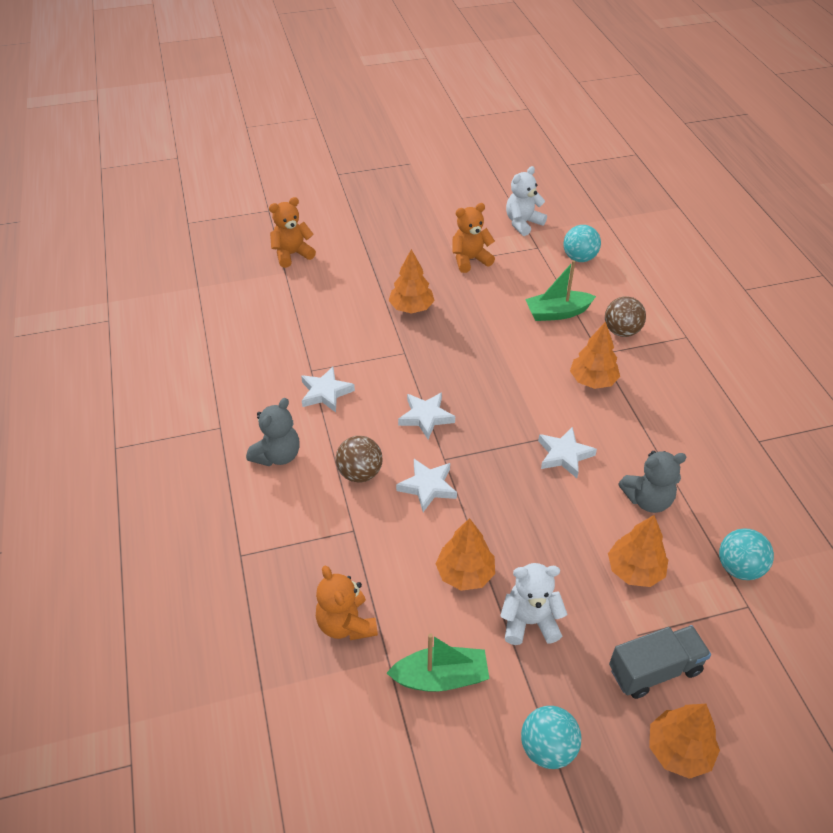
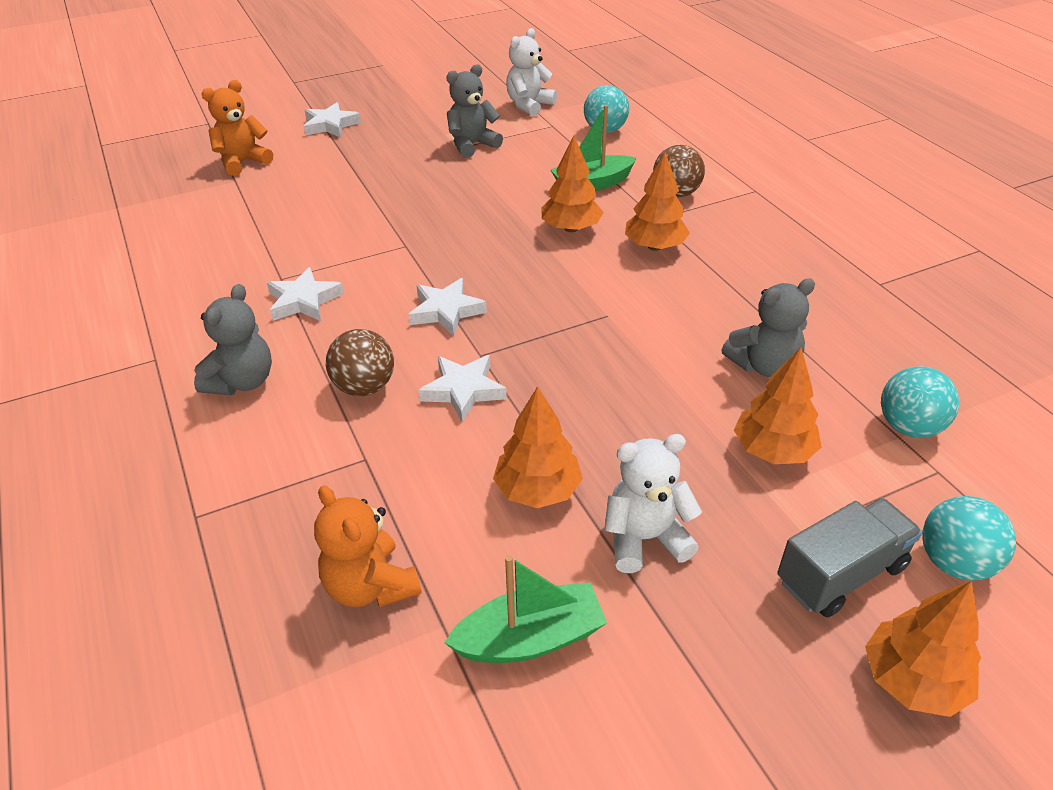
camera: 10 degrees left, 5 degrees down
orange tree [389,249,435,314] -> orange tree moved to [541,135,604,232]
orange teddy bear [452,203,495,273] -> grey teddy bear [446,64,503,158]
turquoise ball [521,706,581,769] -> turquoise ball moved to [922,496,1016,581]
white star [538,427,597,478] -> white star moved to [304,102,361,137]

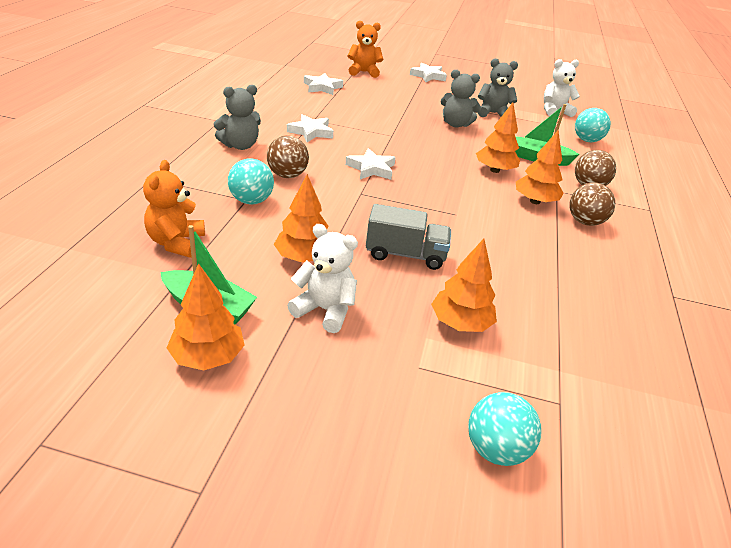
camera: 35 degrees right, 5 degrees down
white star [418,355,507,422] -> white star moved to [304,73,343,95]
grey teddy bear [722,278,815,377] -> grey teddy bear moved to [440,69,481,127]
grey truck [777,498,922,618] -> grey truck moved to [366,204,451,270]
orange tree [865,581,981,717] -> orange tree moved to [167,263,245,370]
turquoise ball [881,366,959,438] -> turquoise ball moved to [228,158,274,204]
none -> brown ball [569,183,616,226]

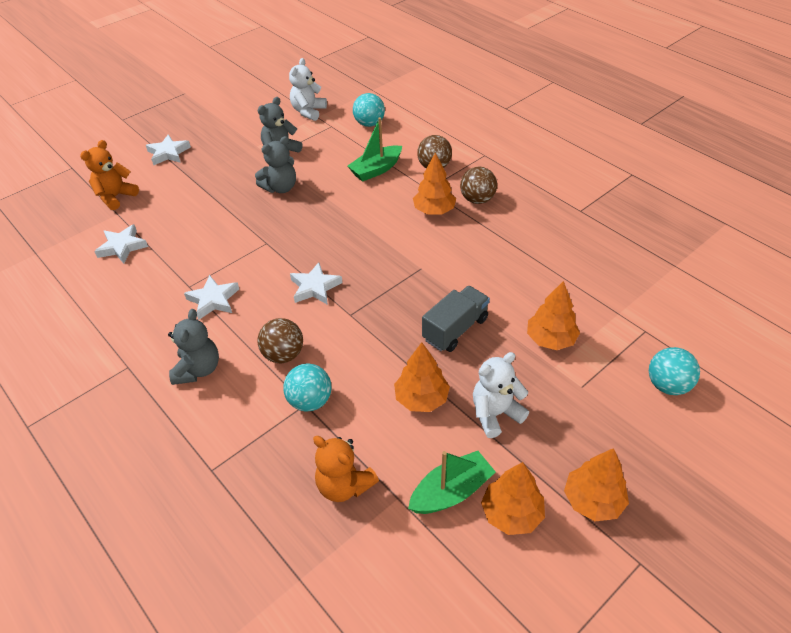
camera: 50 degrees left, 10 degrees up
orange tree [476,103,520,173] -> orange tree moved to [564,448,629,521]

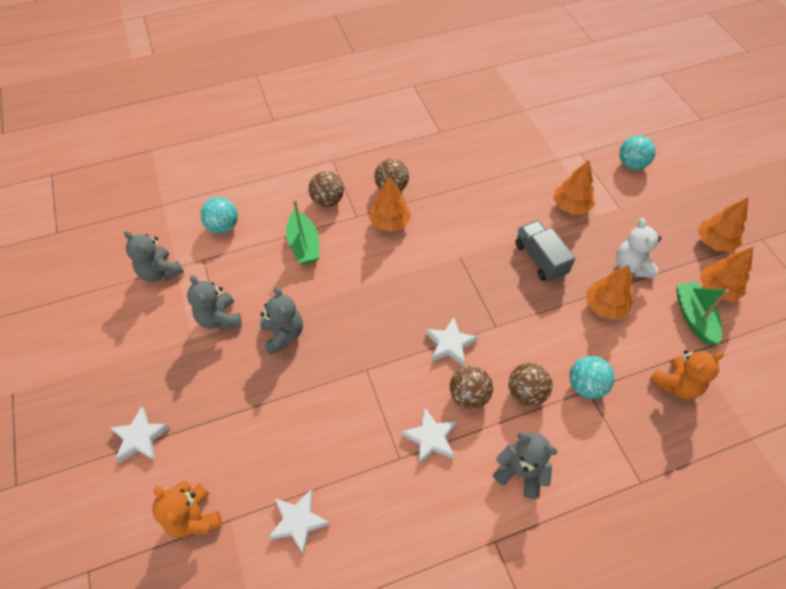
camera: 70 degrees left, 10 degrees up
white teddy bear [289,58,327,121] -> grey teddy bear [124,231,184,282]
none -> brown ball [450,366,493,409]

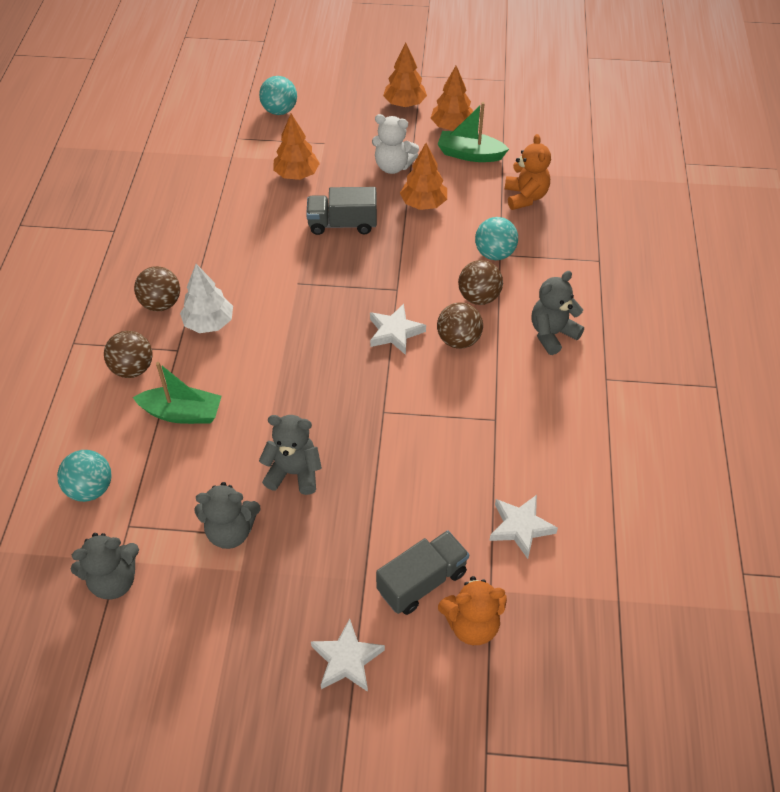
camera: 65 degrees left, 5 degrees down
orange tree [369,177,411,232] -> white tree [180,264,233,333]
white star [401,408,457,464] -> none
none -> grey truck [376,530,469,615]

